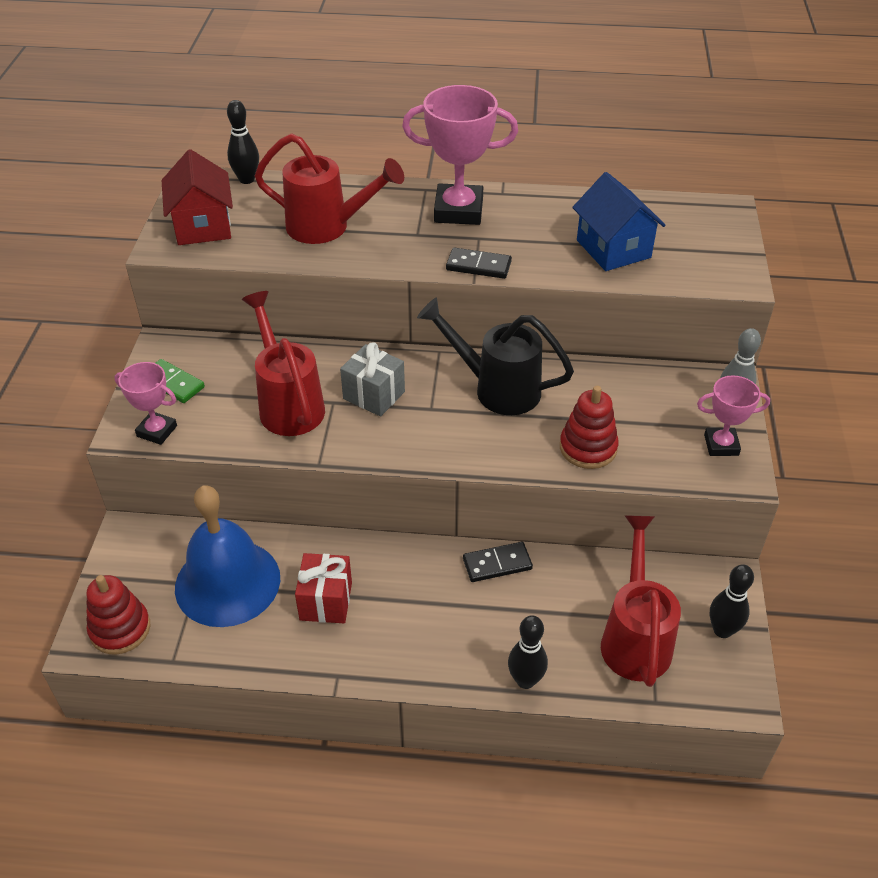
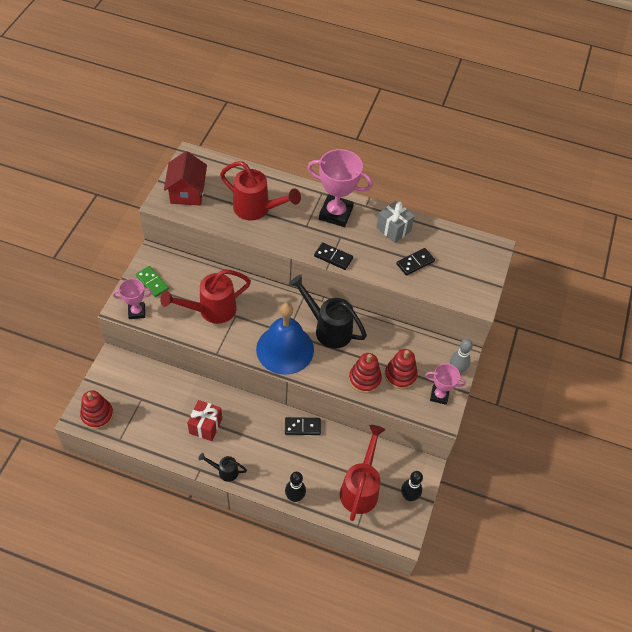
camera: 10 degrees right, 10 degrees up
pink trophy [114,362,177,445] -> pink trophy turned 45 degrees counterclockwise [113,278,153,319]
blue bell [175,485,280,627] -> blue bell moved to [256,303,314,375]
black bowling pin [227,100,259,184] -> none
red watering can [242,291,325,436] -> red watering can turned 105 degrees counterclockwise [160,269,251,324]
grey gift [340,342,405,417] -> grey gift moved to [376,201,415,243]
blue house [572,172,666,271] -> black domino [396,248,435,276]
none -> black watering can [198,453,247,482]
none -> red stacking toy [385,349,418,389]

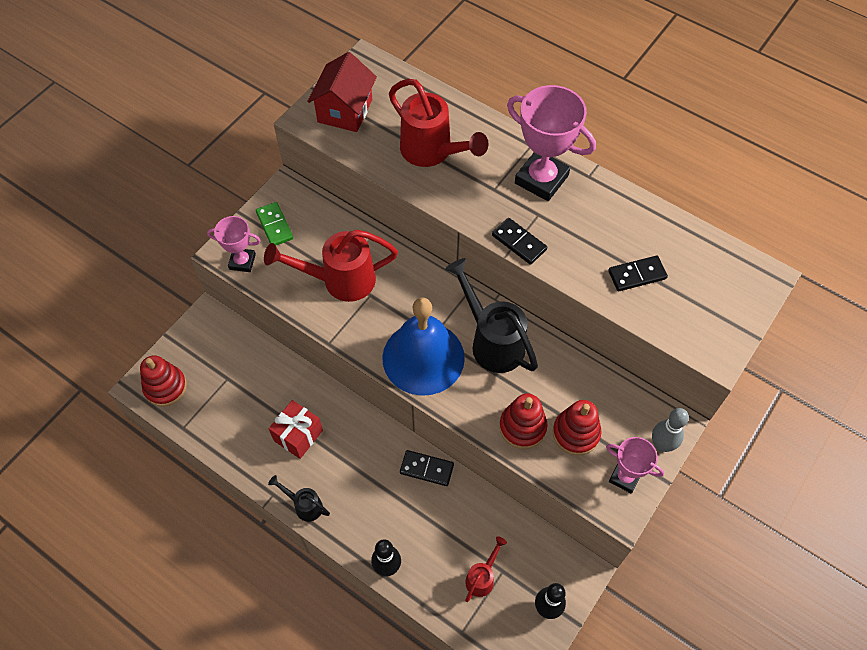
camera: 20 degrees right, 5 degrees up
red watering can [340,425,385,521] -> red watering can [465,536,507,602], size x0.51
grey gift [376,201,415,243] -> none

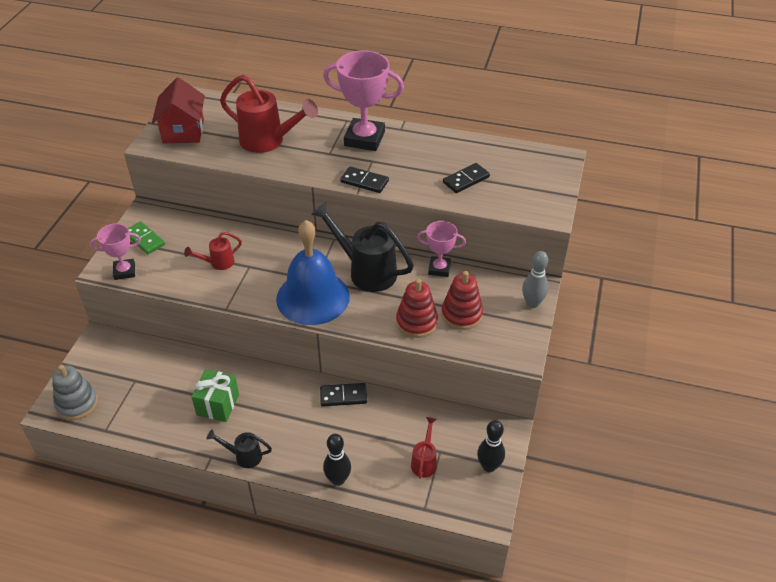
camera: 20 degrees left, 15 degrees down
red stacking toy [140,355,187,407] -> grey stacking toy [52,365,98,420]
red watering can [264,230,398,302] -> red watering can [184,232,242,270], size x0.51
red gift [269,400,323,459] -> green gift [191,369,239,422]
pink trophy [606,437,664,494] -> pink trophy moved to [417,221,466,277]

